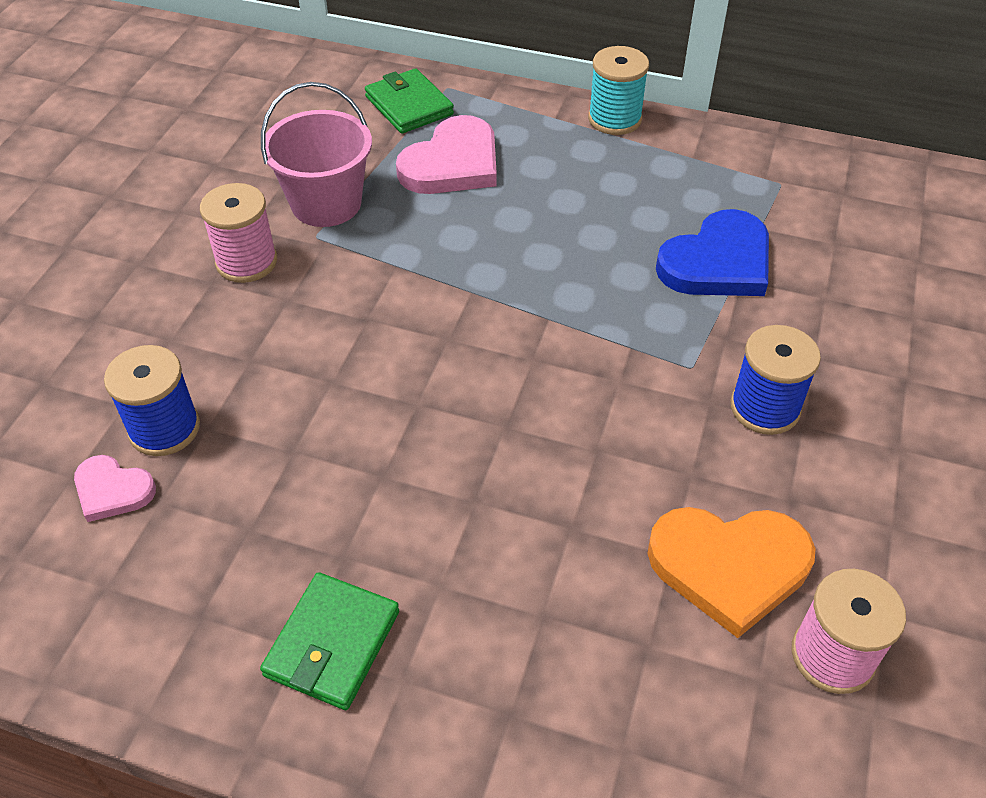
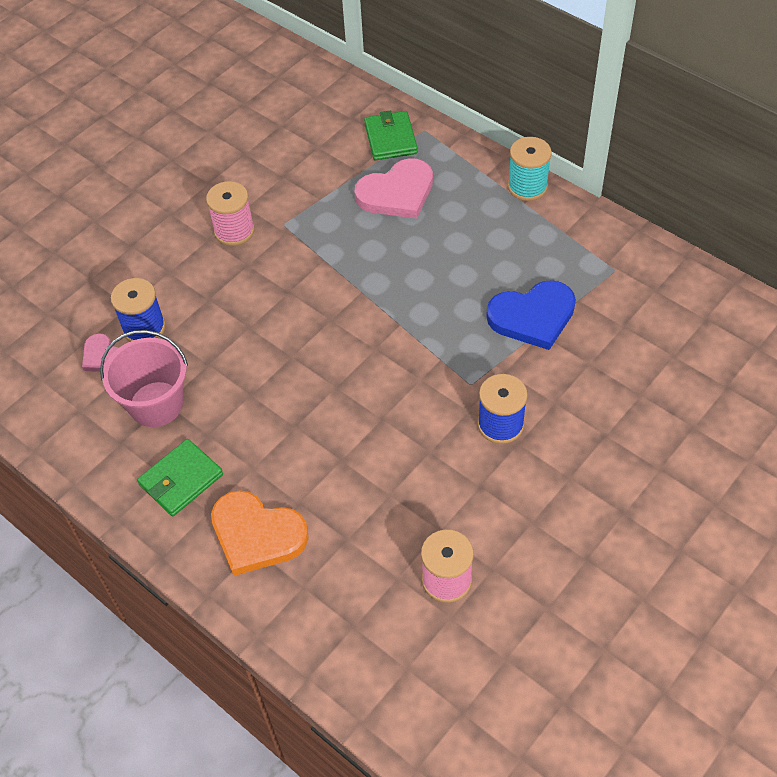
camera: 25 degrees right, 5 degrees up
pink bucket [261,82,372,227] -> pink bucket moved to [100,330,188,427]
orange heart [647,507,815,638] -> orange heart moved to [211,490,309,576]

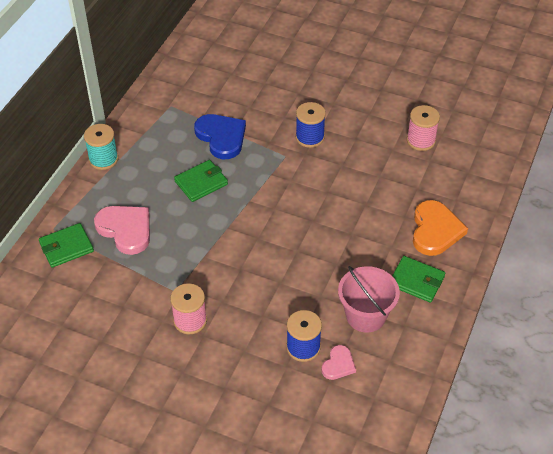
camera: 110 degrees left, 5 degrees down
none -> green wallet [174,160,228,202]

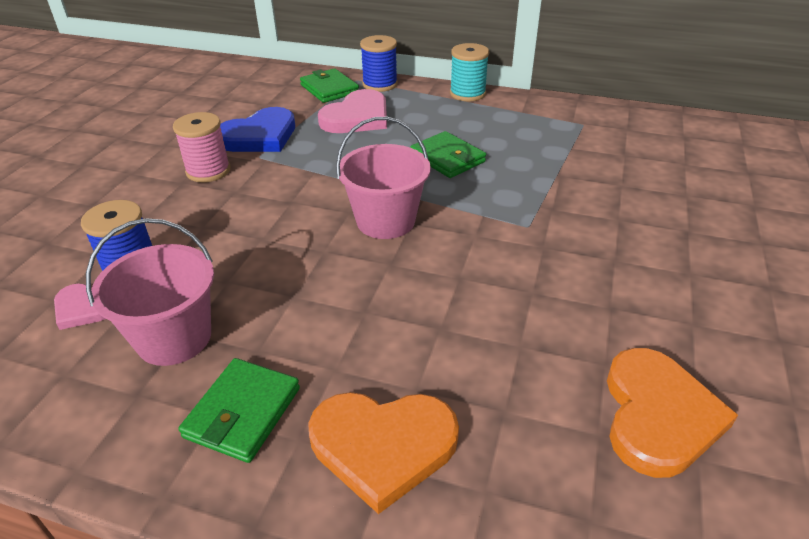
camera: 85 degrees right, 10 degrees down
blue heart [194,114,246,159] -> blue heart moved to [220,107,295,152]
blue spool [296,102,326,148] -> blue spool moved to [360,35,398,92]
pink spool [407,105,440,151] -> orange heart [607,348,738,478]
none -> pink bucket [336,117,431,239]

